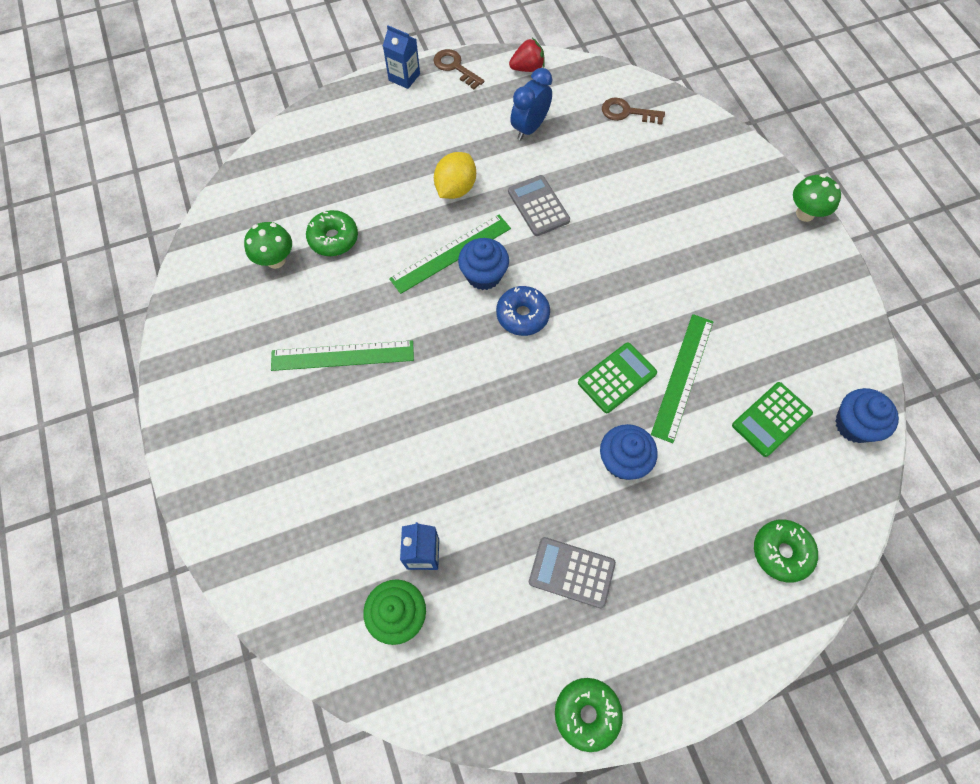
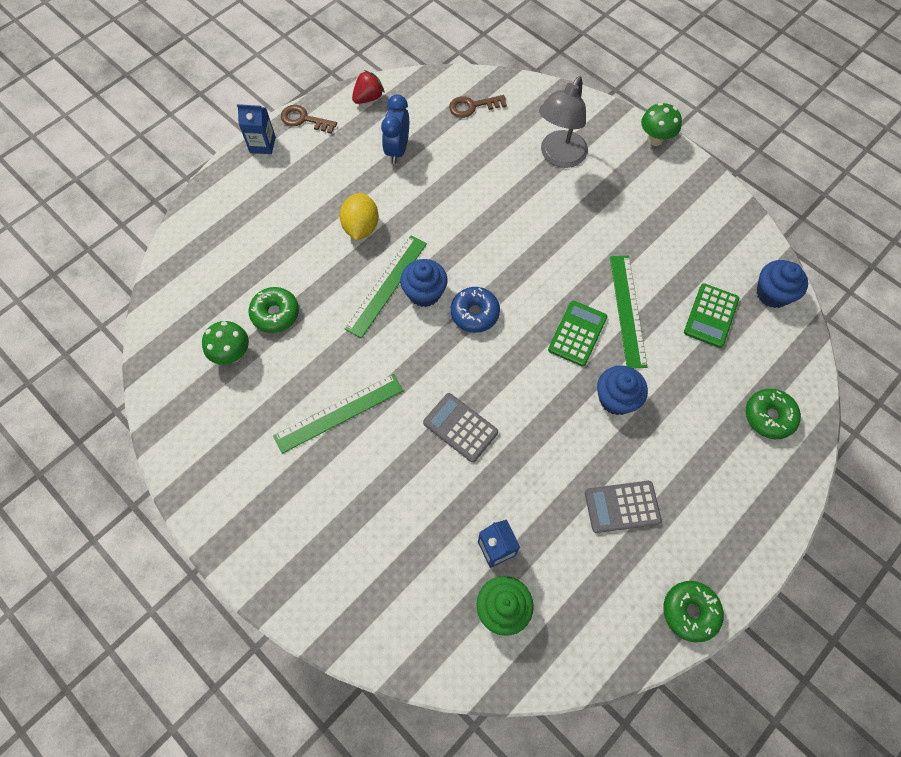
camera: 25 degrees left, 0 degrees up
grey calculator [508,175,570,236] -> grey calculator moved to [423,393,498,462]
none -> grey lamp [539,76,588,168]

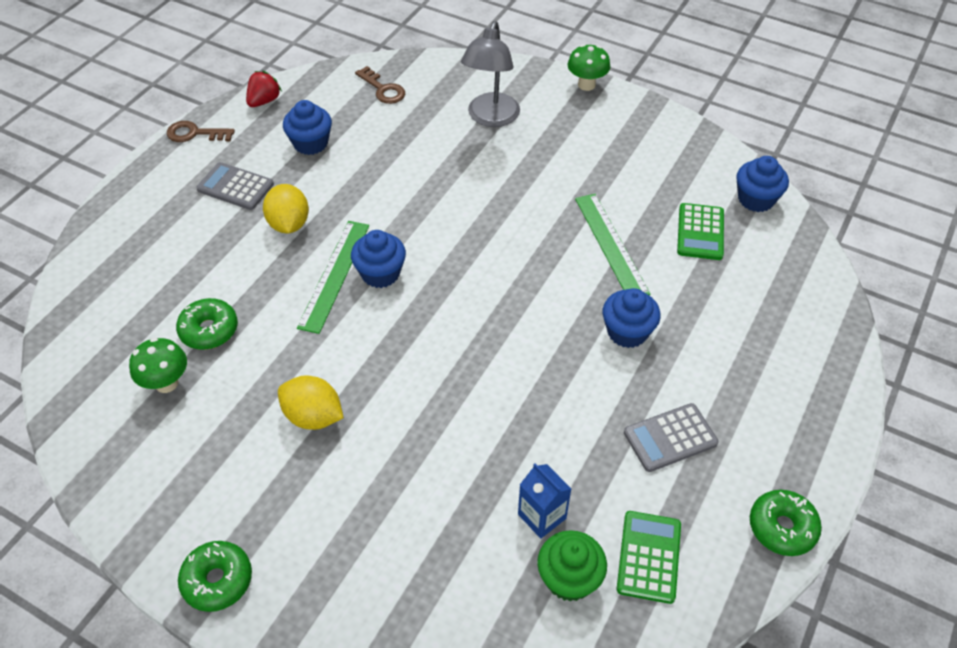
camera: 15 degrees left, 15 degrees down
blue carton [237,104,276,154] -> none
green ruler [273,374,403,454] -> yellow lemon [278,375,344,430]
blue clock [381,95,409,164] -> blue cupcake [283,100,332,155]
grey calculator [423,393,498,462] -> grey calculator moved to [196,162,274,210]
brown key [449,95,507,118] -> brown key turned 105 degrees counterclockwise [355,66,405,104]
blue donut [451,287,500,333] -> none
green calculator [548,301,607,366] -> green calculator moved to [617,511,681,604]
green donut [746,389,801,439] -> green donut moved to [178,541,252,612]

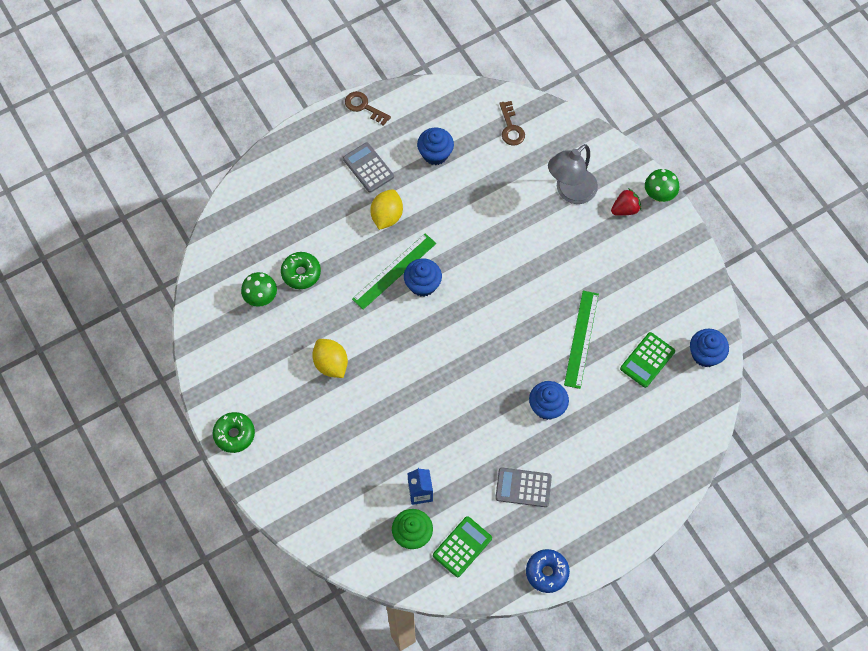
camera: 30 degrees right, 15 degrees up
red strawberry [246,71,282,107] -> red strawberry moved to [611,188,641,216]
green donut [750,490,822,556] -> blue donut [526,549,570,593]

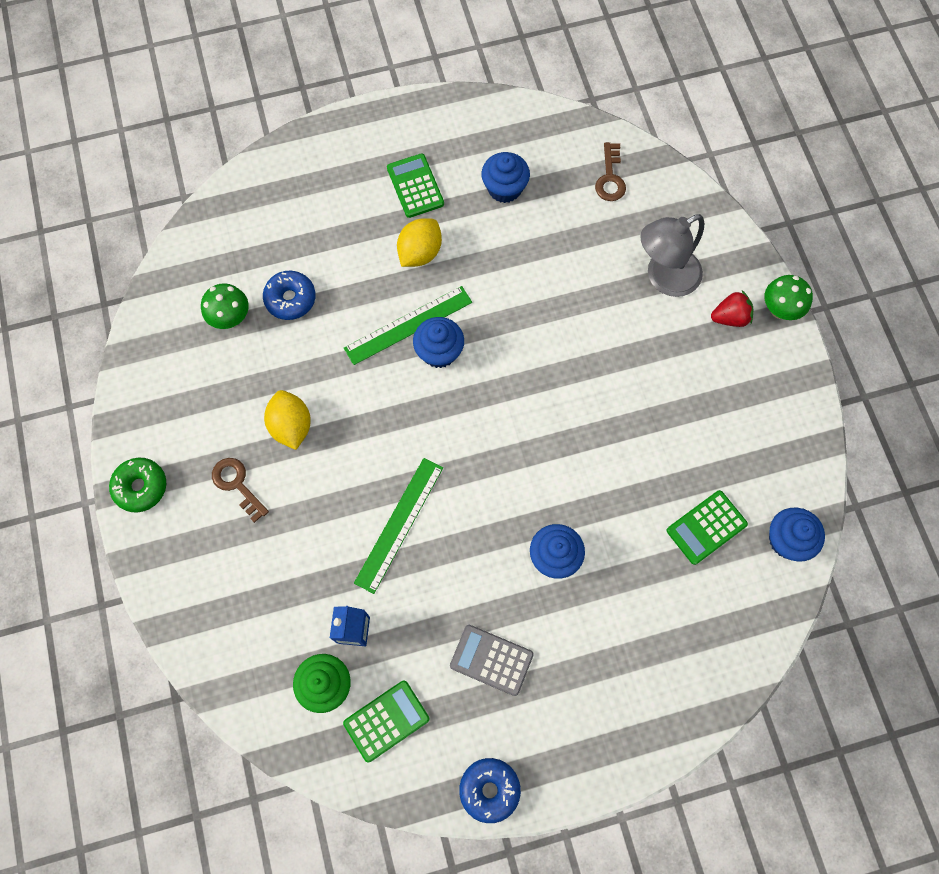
camera: 15 degrees right, 5 degrees up
green donut [281,252,321,289] -> blue donut [263,271,316,320]
grey calculator [343,143,394,193] -> green calculator [387,153,444,218]
brown key [345,91,391,126] -> brown key moved to [212,458,269,523]
green ruler [564,291,599,389] -> green ruler moved to [354,458,443,594]

